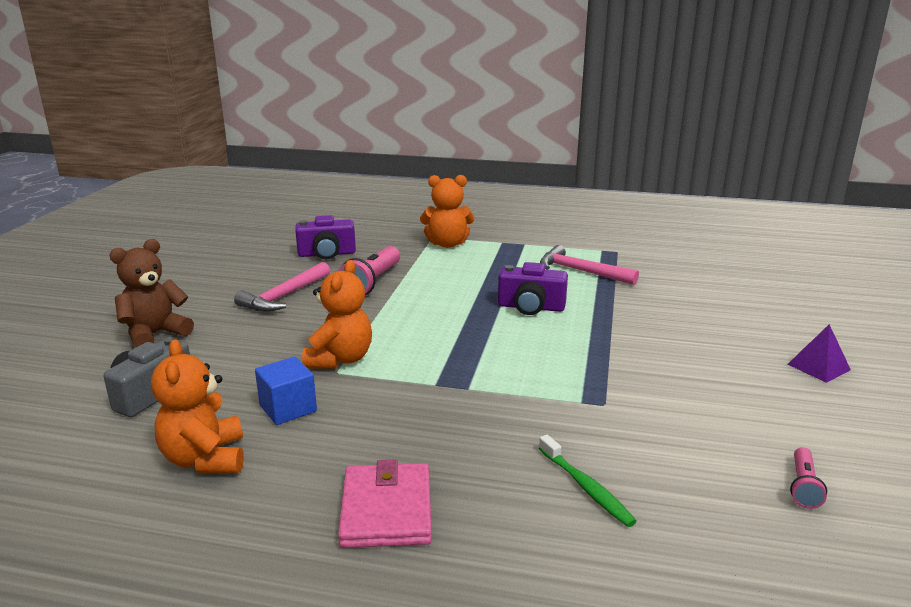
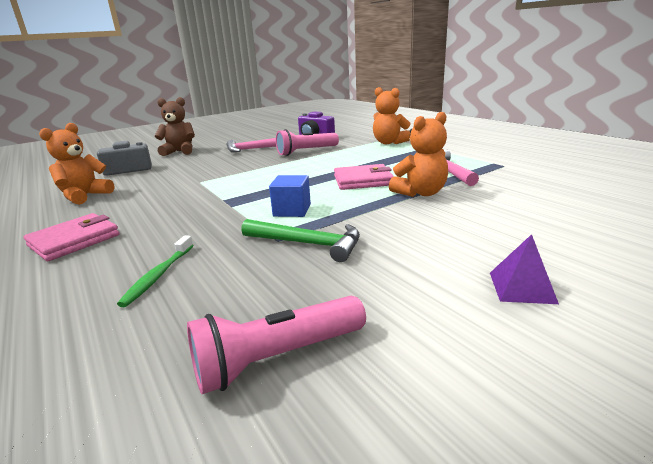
camera: 45 degrees right, 0 degrees up
blue cube [255,357,317,425] -> blue cube moved to [269,175,311,217]
orange teddy bear [302,260,372,369] -> orange teddy bear moved to [389,112,448,197]
purple camera [498,262,568,315] -> pink wallet [334,164,394,190]
pink flashlight [790,447,827,509] -> pink flashlight [187,296,366,394], size x1.86
none -> green hammer [241,219,360,262]

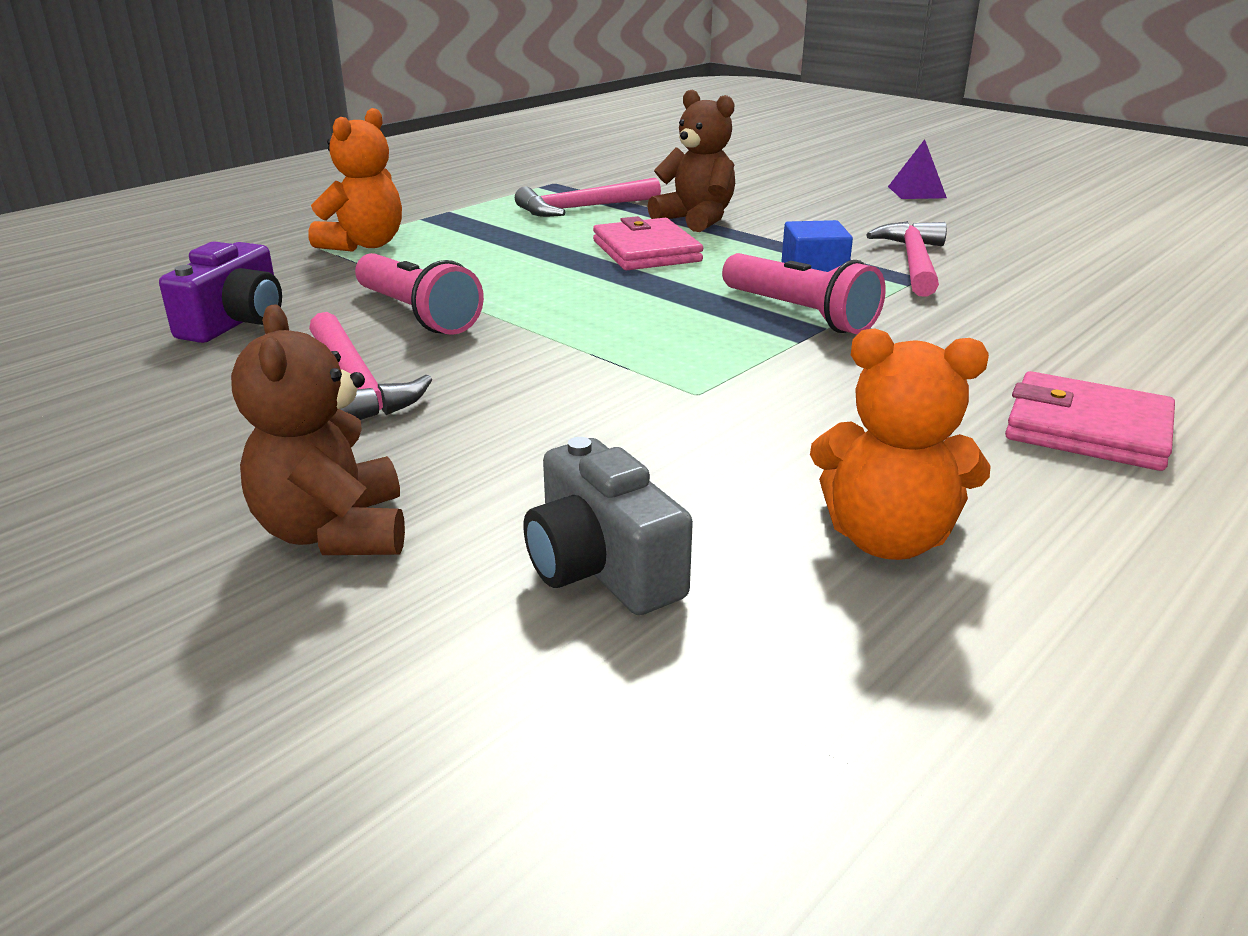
camera: 105 degrees left, 5 degrees up
green toothbrush [117,235,194,307] -> none
pink flashlight [187,296,366,394] -> pink flashlight moved to [722,253,886,334]
green hammer [241,219,360,262] -> pink hammer [866,221,947,297]
orange teddy bear [389,112,448,197] -> brown teddy bear [648,90,735,232]

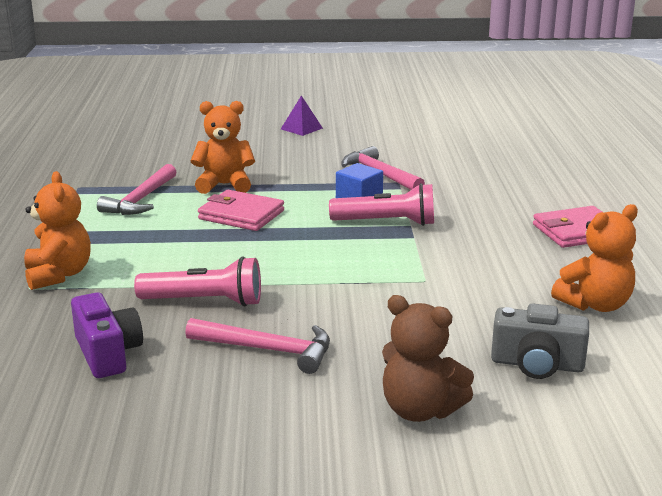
camera: 45 degrees left, 5 degrees down
brown teddy bear [648,90,735,232] -> orange teddy bear [191,101,255,194]

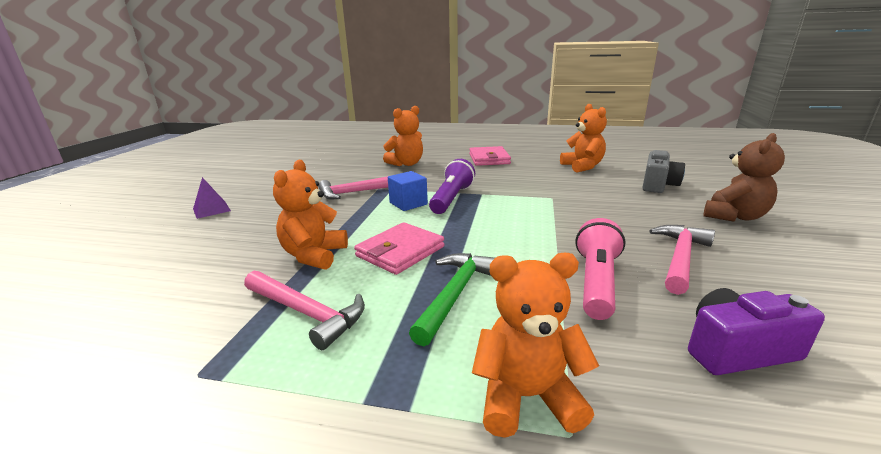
camera: 75 degrees left, 0 degrees up
pink flashlight [329,183,434,226] -> purple flashlight [429,159,475,214]
none -> orange teddy bear [383,106,423,166]
none -> green hammer [409,253,495,346]

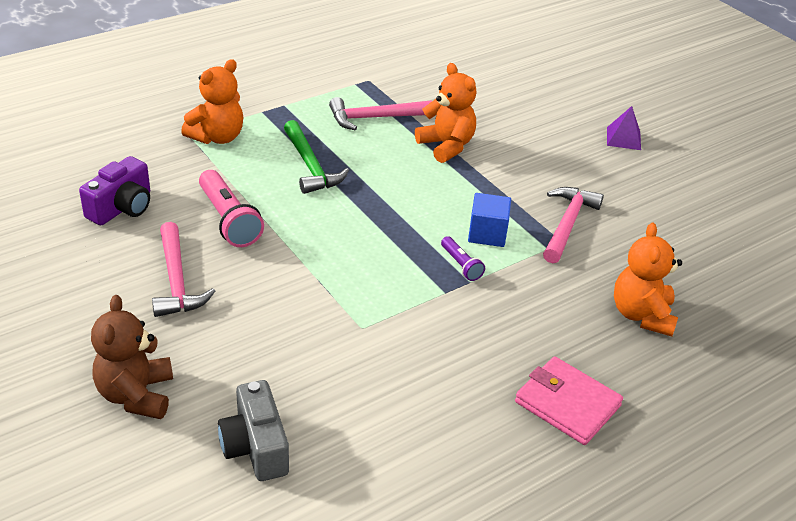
camera: 130 degrees right, 15 degrees up
pink wallet [354,222,444,275] -> none
purple flashlight [429,159,475,214] -> purple flashlight [441,236,485,281], size x0.54
orange teddy bear [560,104,607,173] -> none

